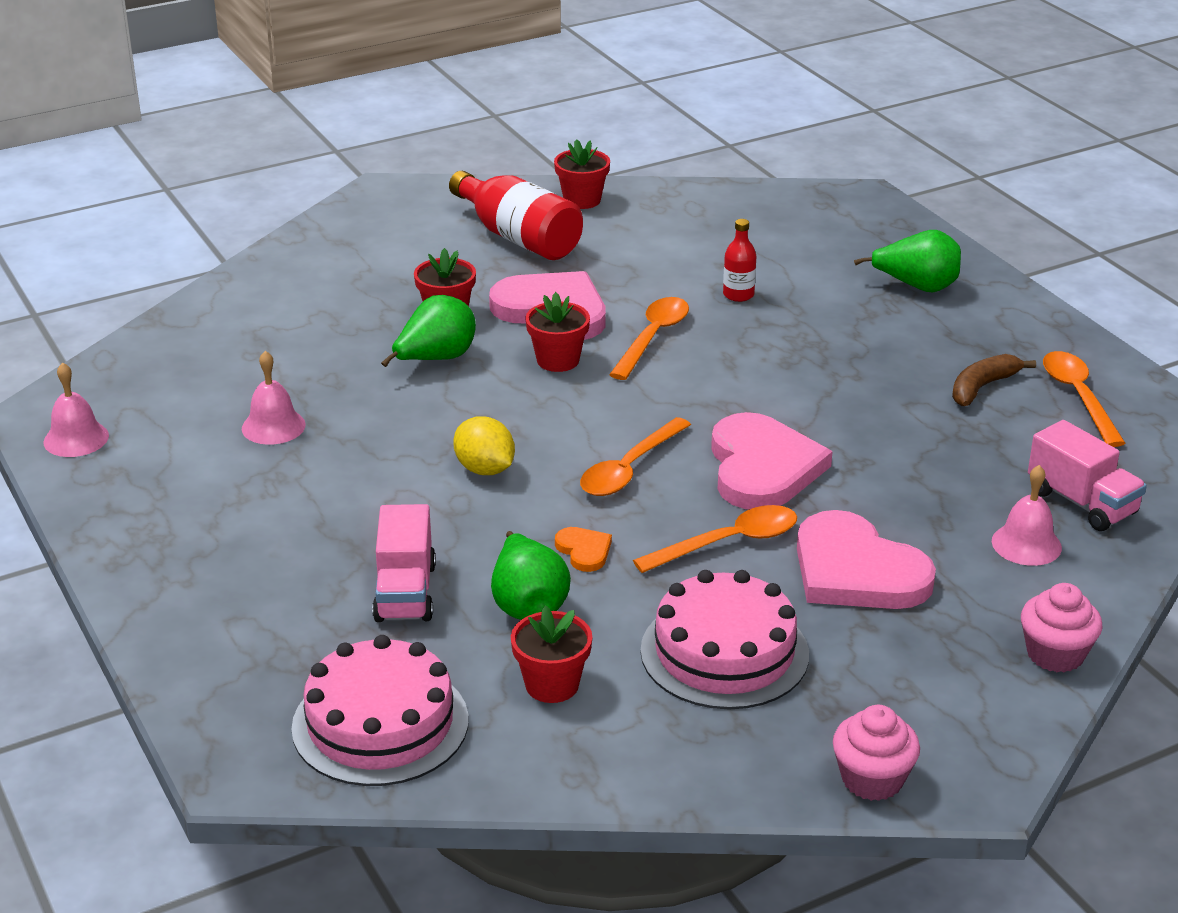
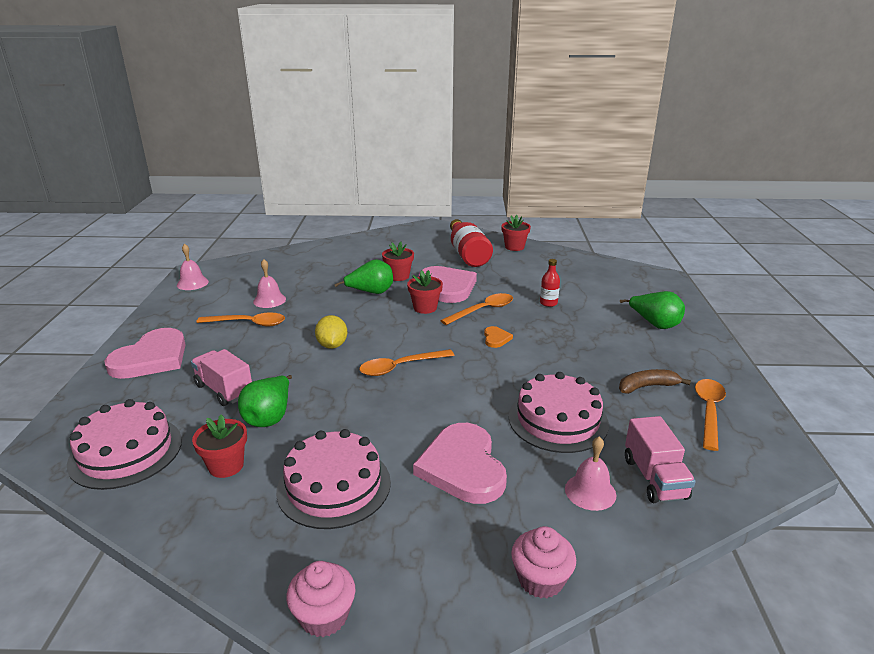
camera: 30 degrees right, 5 degrees down
pink truck [372,504,436,622] -> pink truck turned 105 degrees clockwise [191,349,252,406]
orange heart [555,527,612,572] -> orange heart moved to [484,326,513,348]
orange spoon [633,505,797,573] -> orange spoon moved to [196,313,285,327]
pink heart [711,412,833,510] -> pink heart moved to [104,328,186,379]
none -> pink cake [509,372,609,453]

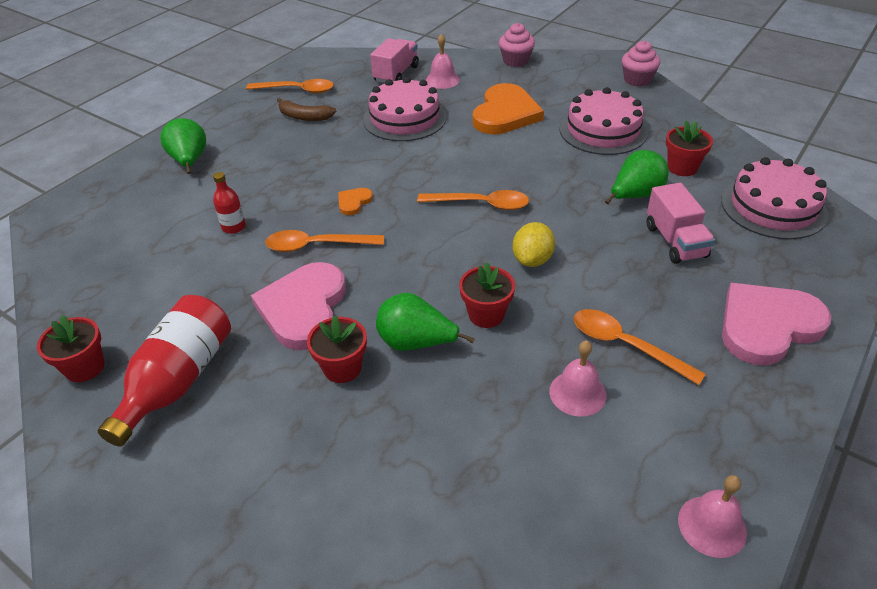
camera: 145 degrees left, 15 degrees up
red flower pot [407,270,443,314] -> red flower pot moved to [459,262,515,328]
pink heart [413,423,507,504] -> orange heart [472,83,544,134]
orange spoon [695,379,726,451] -> orange spoon turned 135 degrees counterclockwise [246,79,334,93]

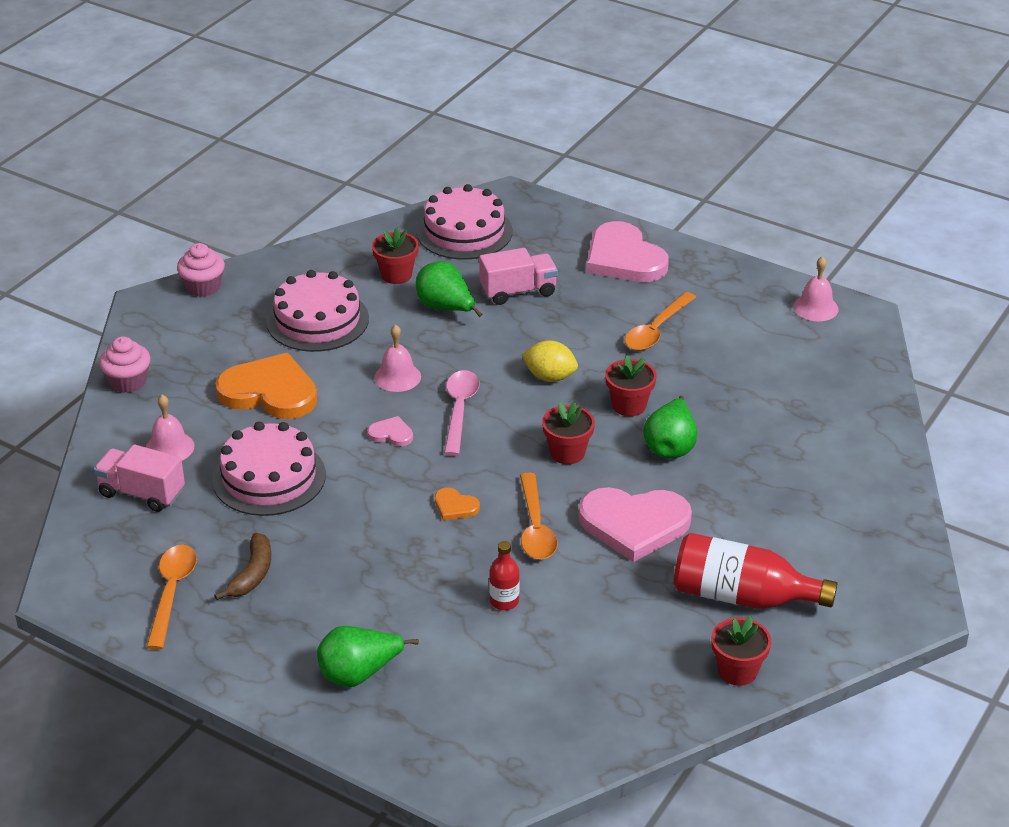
camera: 95 degrees left, 5 degrees down
red flower pot [307,316,367,383] -> red flower pot moved to [542,401,595,464]
orange spoon [417,190,529,210] -> pink spoon [444,370,479,456]
pink bell [549,340,607,417] -> pink bell moved to [374,324,421,392]
none -> pink heart [367,416,413,446]

